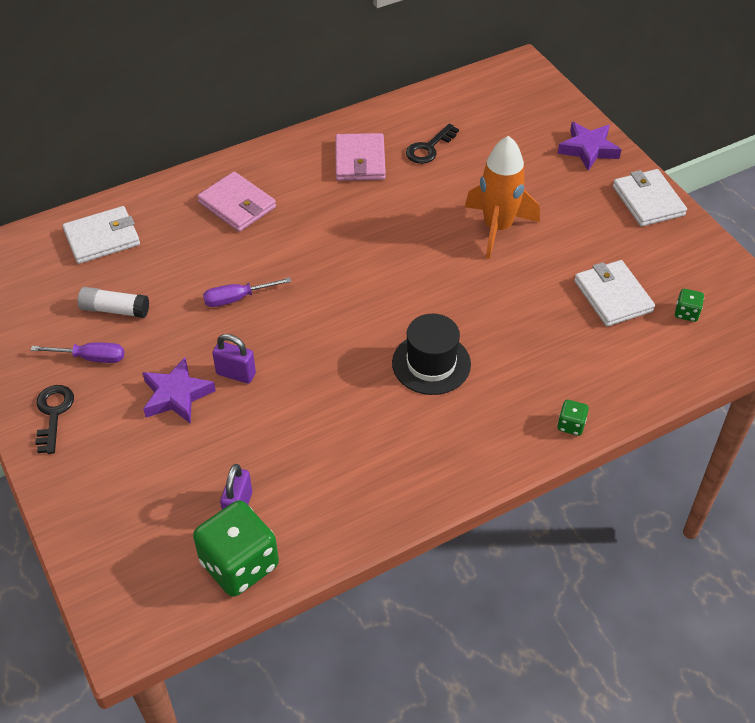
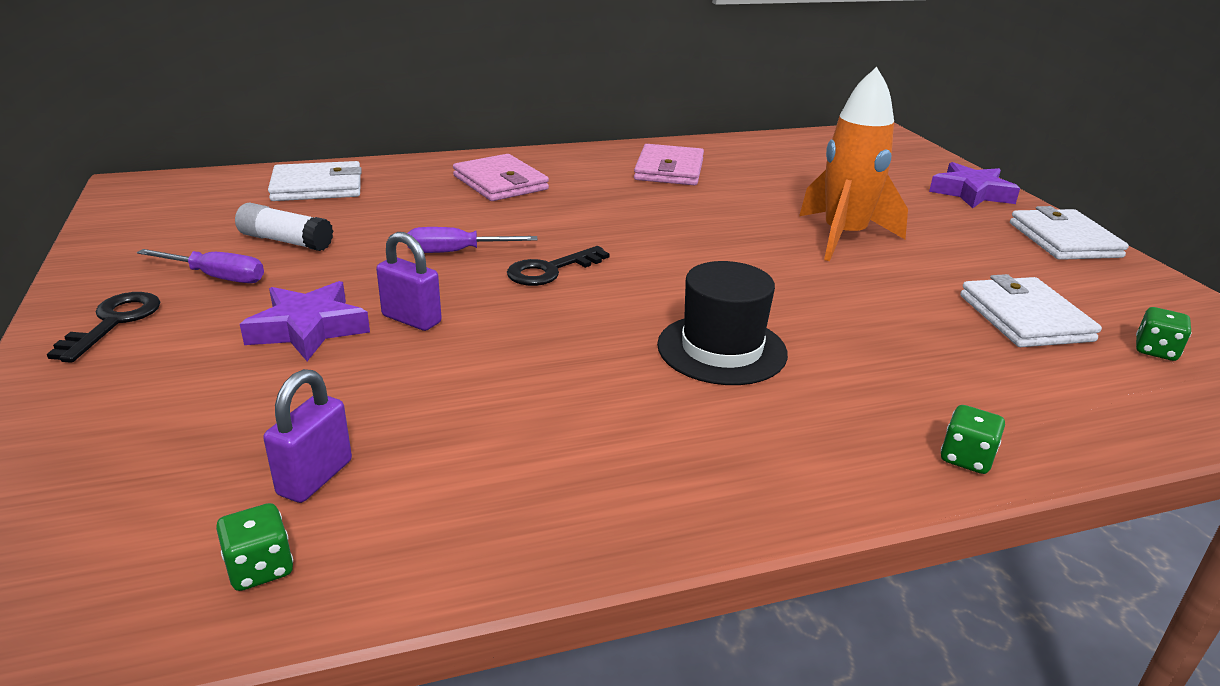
camera: 10 degrees right, 20 degrees down
green dice [193,500,279,597] -> green dice [216,503,293,591], size x0.44
black key [406,124,459,164] -> black key moved to [507,246,610,286]

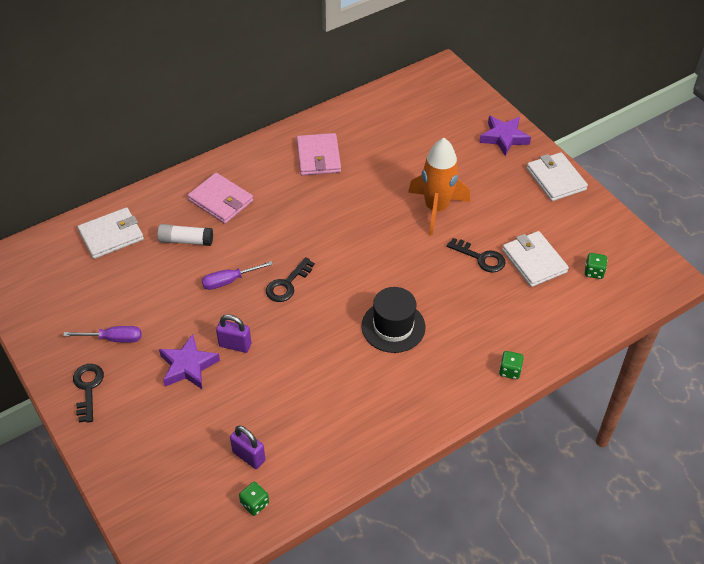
camera: 15 degrees left, 20 degrees up
white glue stick [235,203,333,251] -> white glue stick moved to [157,224,213,246]
purple padlock [263,369,352,503] -> purple padlock turned 60 degrees counterclockwise [230,425,265,469]
none -> black key [447,238,505,273]

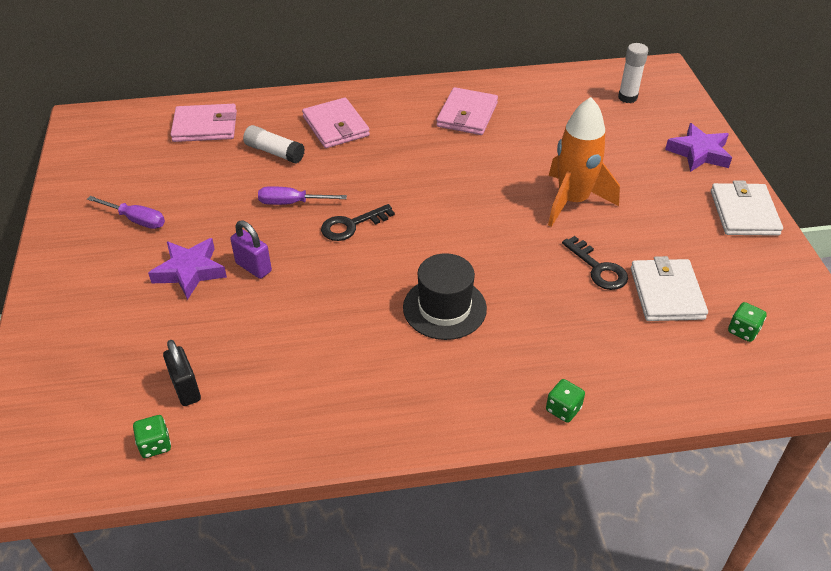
camera: 25 degrees right, 5 degrees down
black key [73,364,104,423] -> none
white wallet [78,207,144,259] -> pink wallet [171,104,237,142]
purple padlock [230,425,265,469] -> black padlock [163,340,201,406]
none -> white glue stick [618,43,648,103]

